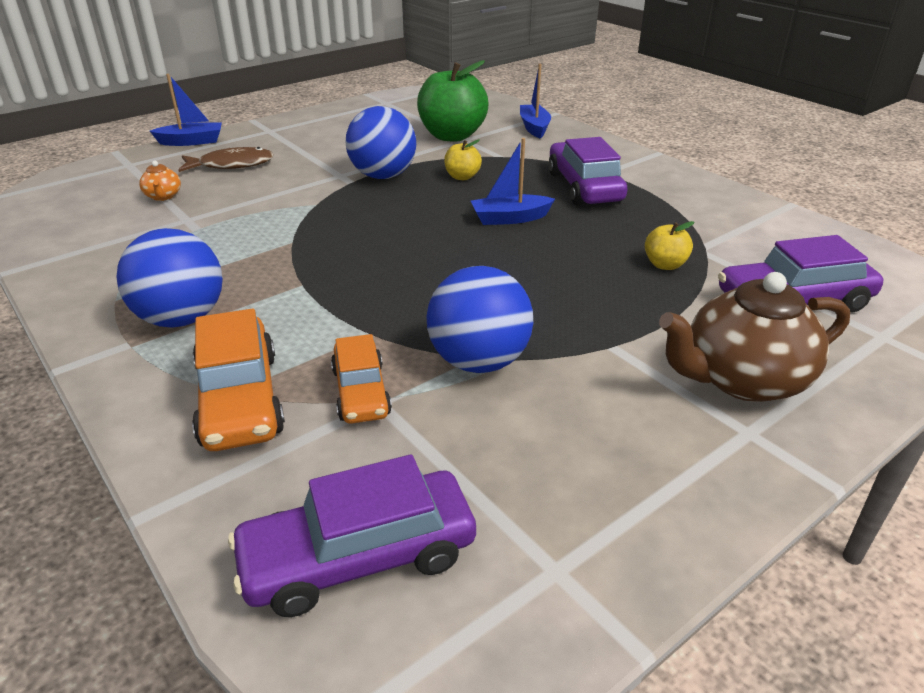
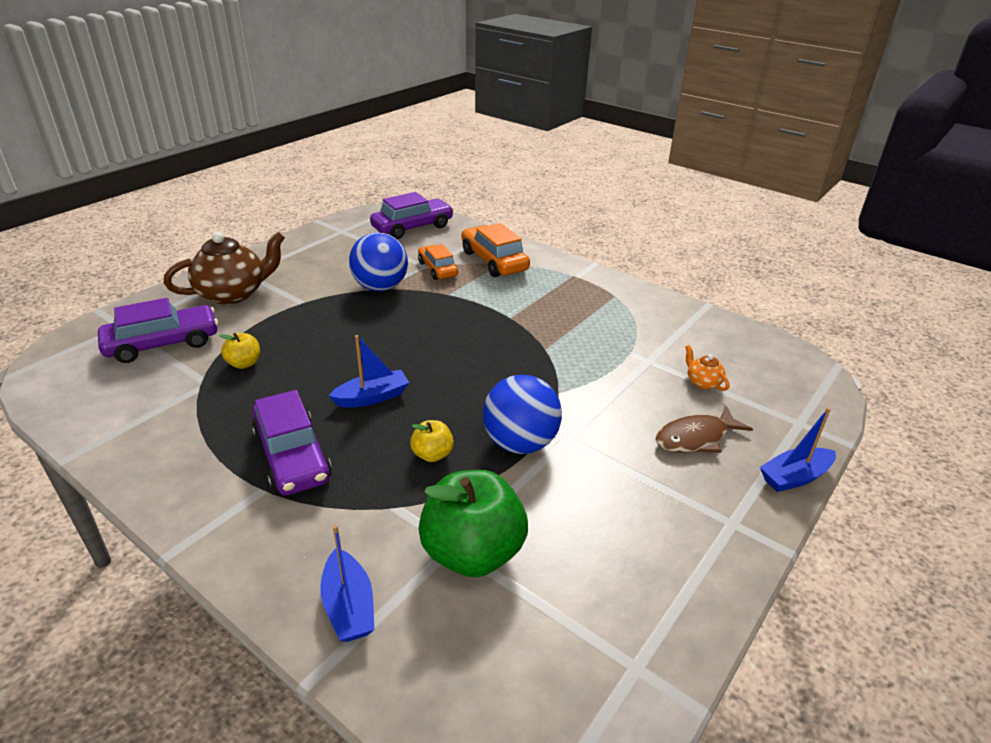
camera: 165 degrees right, 0 degrees up
blue ball [117,228,223,328] -> none

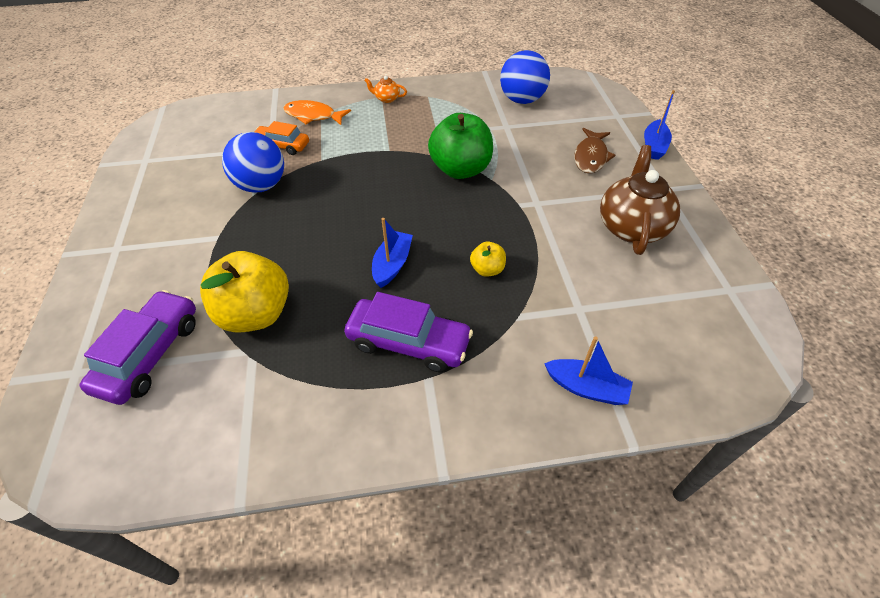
camera: 45 degrees left, 15 degrees up
brown teapot [164,232,285,304] -> brown teapot moved to [600,145,680,255]
yellow apple [219,333,260,369] -> yellow apple [200,251,289,333], size x2.11
purple car [370,192,454,239] -> none
green apple [418,470,528,577] -> green apple moved to [428,113,493,179]
orange car [462,223,530,277] -> orange fish [283,100,351,125]
blue ball [483,375,562,454] -> blue ball moved to [500,50,550,104]
orange teapot [685,345,730,391] -> orange teapot moved to [364,76,407,103]

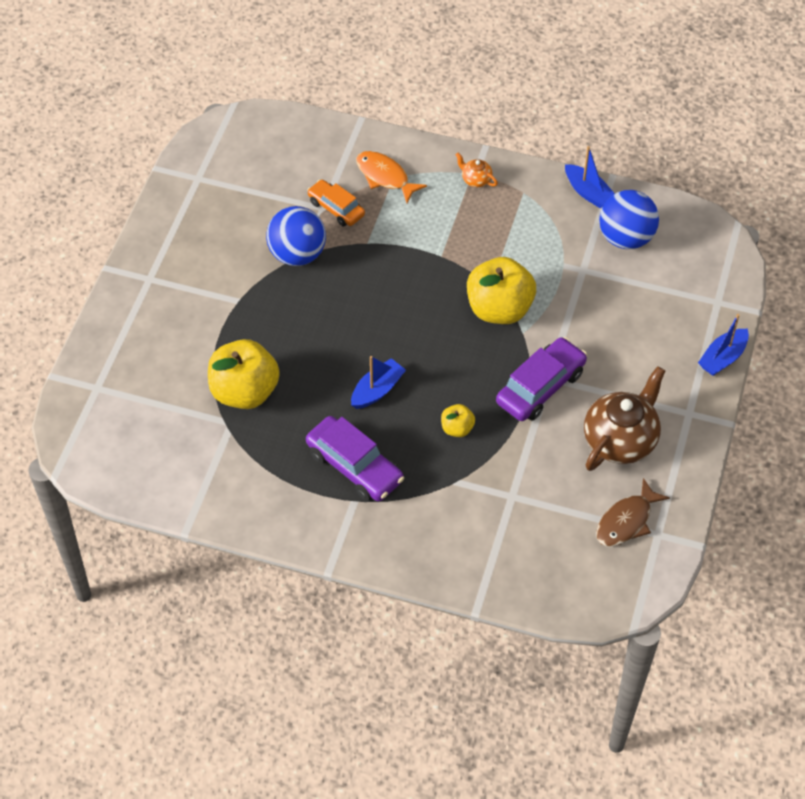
camera: 25 degrees right, 5 degrees up
purple car [80,290,196,405] -> purple car moved to [496,337,587,421]
green apple [428,113,493,179] -> yellow apple [467,257,536,324]
blue boat [544,336,633,405] -> blue boat moved to [565,146,615,208]
brown fish [574,128,615,173] -> brown fish moved to [596,478,670,546]

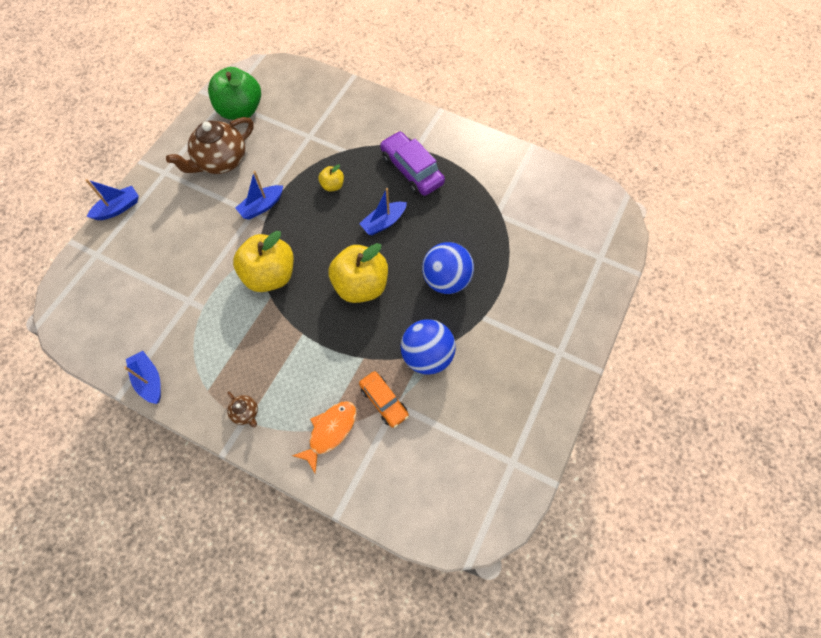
camera: 170 degrees left, 10 degrees up
yellow apple [208,339,280,409] -> yellow apple moved to [329,243,388,303]
orange fish [356,151,427,203] -> orange fish turned 105 degrees counterclockwise [292,401,357,473]
orange teapot [455,152,498,187] -> brown teapot [227,392,258,428]
purple car [496,337,587,421] -> blue boat [235,171,283,220]
brown fish [596,478,670,546] -> green apple [208,67,261,120]
blue ball [599,190,659,249] -> blue ball moved to [422,242,474,294]

